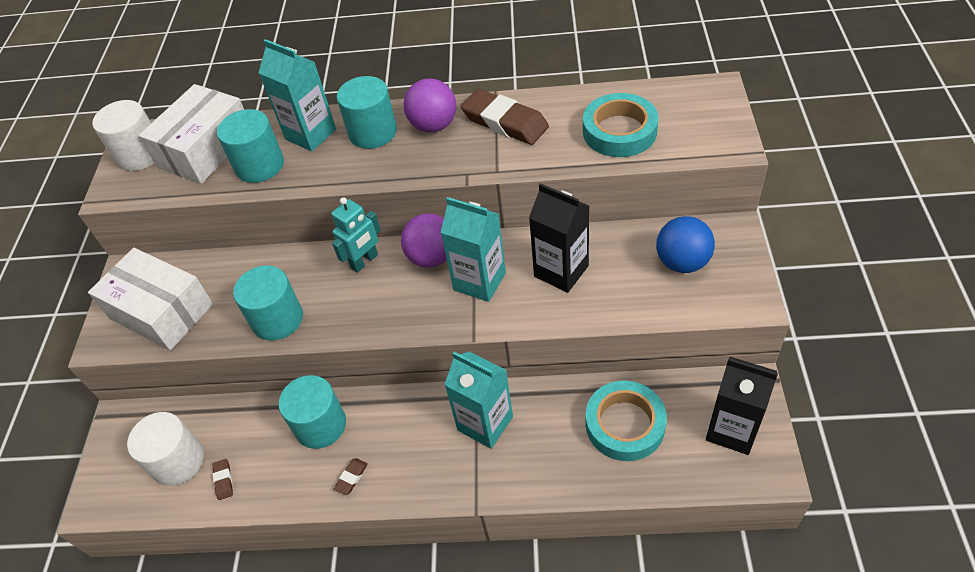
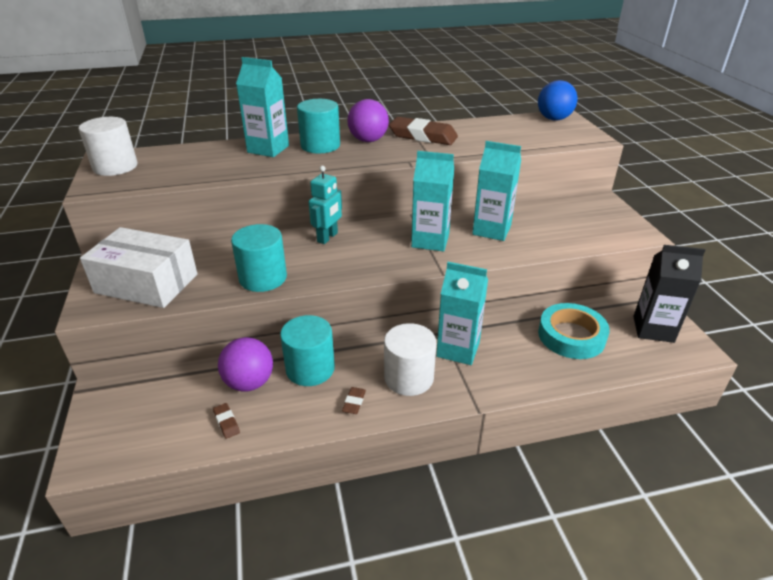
camera: 20 degrees left, 15 degrees down
white cylinder [127,412,204,486] -> white cylinder moved to [384,323,436,396]
white box [138,84,244,184] -> none
turquoise cylinder [217,109,284,183] -> none
purple ball [401,213,447,268] -> purple ball moved to [218,337,273,391]
black carton [529,183,589,293] -> turquoise carton [472,141,521,241]
turquoise tape [583,93,659,157] -> none
blue ball [656,216,715,273] -> blue ball moved to [538,80,578,120]

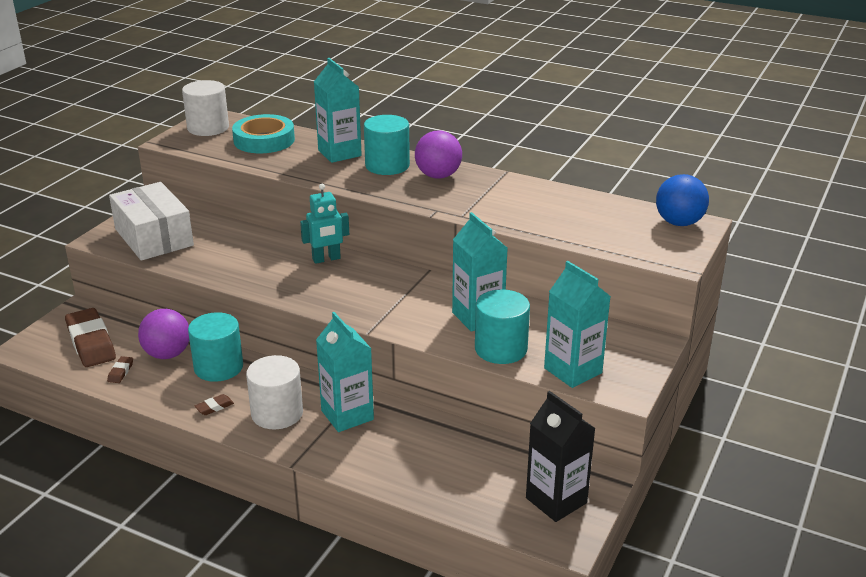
camera: 40 degrees right, 5 degrees down
turquoise cylinder [231,224,287,292] -> turquoise cylinder moved to [475,289,530,364]
brown eraser [389,117,458,145] -> brown eraser moved to [65,308,116,367]
turquoise carton [411,151,454,251] -> turquoise carton moved to [544,261,611,388]
turquoise tape [538,303,610,359] -> turquoise tape moved to [232,114,295,153]

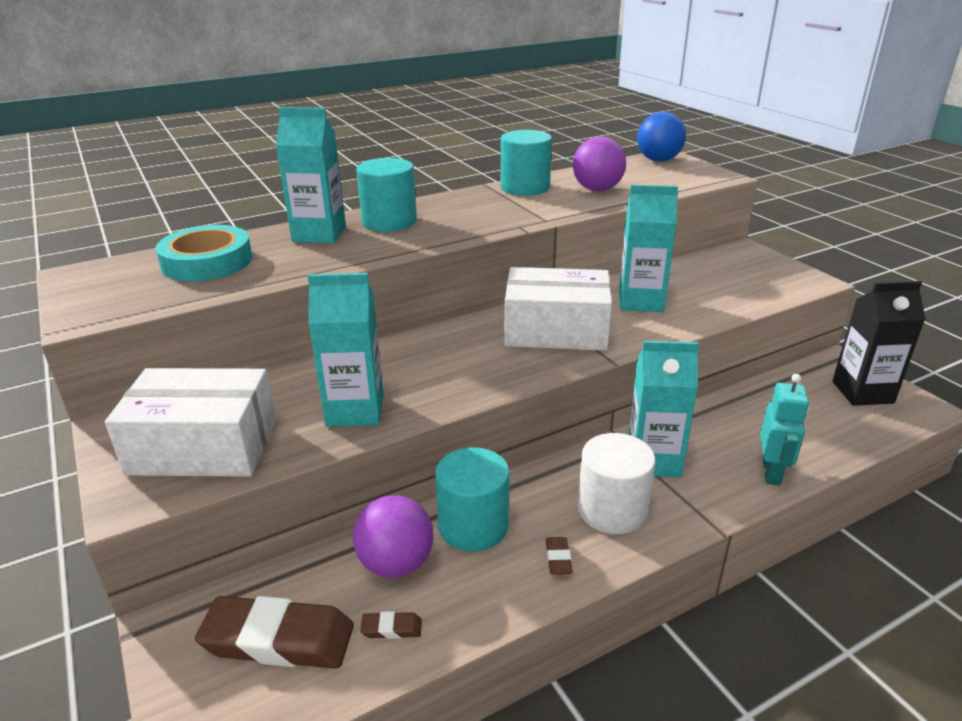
camera: 55 degrees left, 0 degrees up
brown eraser [107,356,133,383] -> brown eraser turned 45 degrees counterclockwise [360,611,422,639]
white cylinder [182,80,229,136] -> none
turquoise robot [300,184,349,264] -> turquoise robot moved to [760,374,809,486]
purple ball [415,130,462,179] -> purple ball moved to [573,137,626,191]
turquoise cylinder [475,289,530,364] -> turquoise cylinder moved to [501,130,552,196]
turquoise carton [544,261,611,388] -> turquoise carton moved to [308,273,383,427]
none -> white box [505,267,612,351]

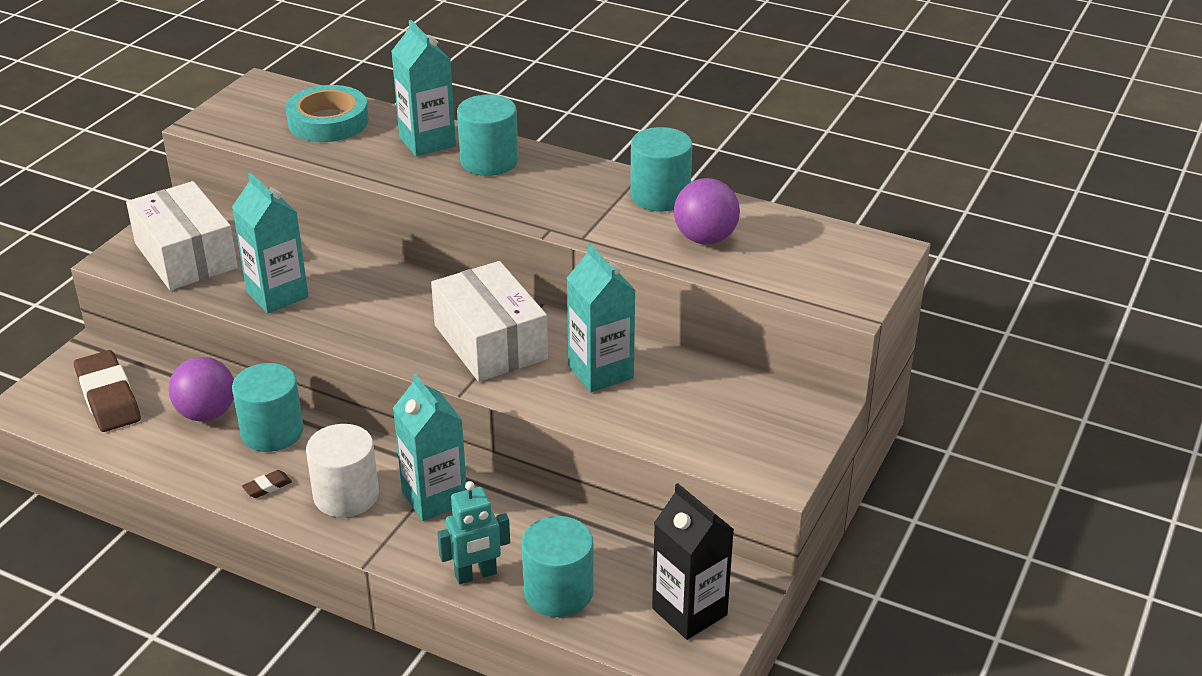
camera: 55 degrees right, 5 degrees up
brown eraser [360,611,422,639] -> none
blue ball [637,112,686,162] -> none
none -> turquoise cylinder [522,516,594,617]

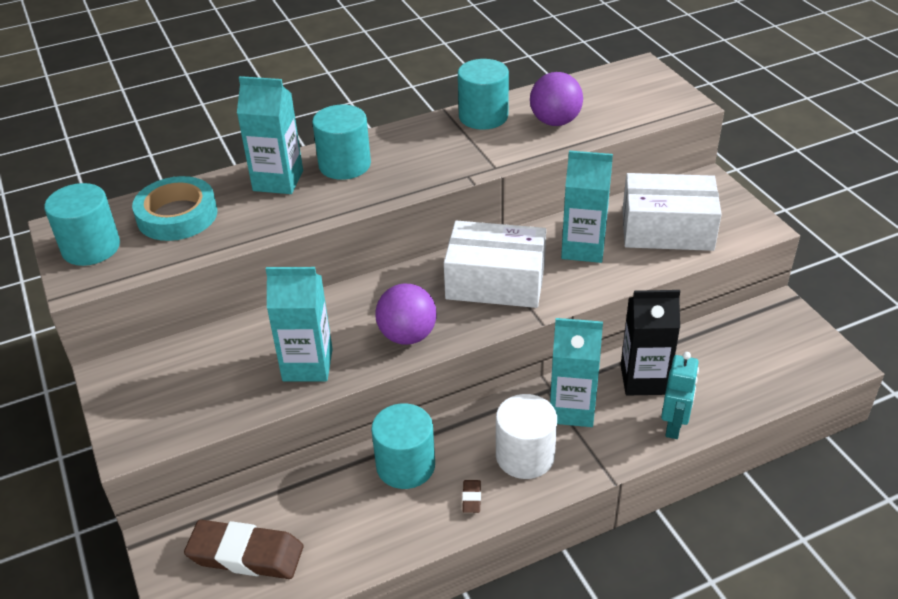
camera: 50 degrees left, 5 degrees up
white box [126,181,238,290] -> white box moved to [623,173,722,251]
purple ball [169,357,234,422] -> purple ball moved to [375,284,437,345]
turquoise cylinder [522,516,594,617] -> turquoise cylinder moved to [44,183,120,266]
black carton [652,483,734,640] -> black carton moved to [621,290,680,395]

